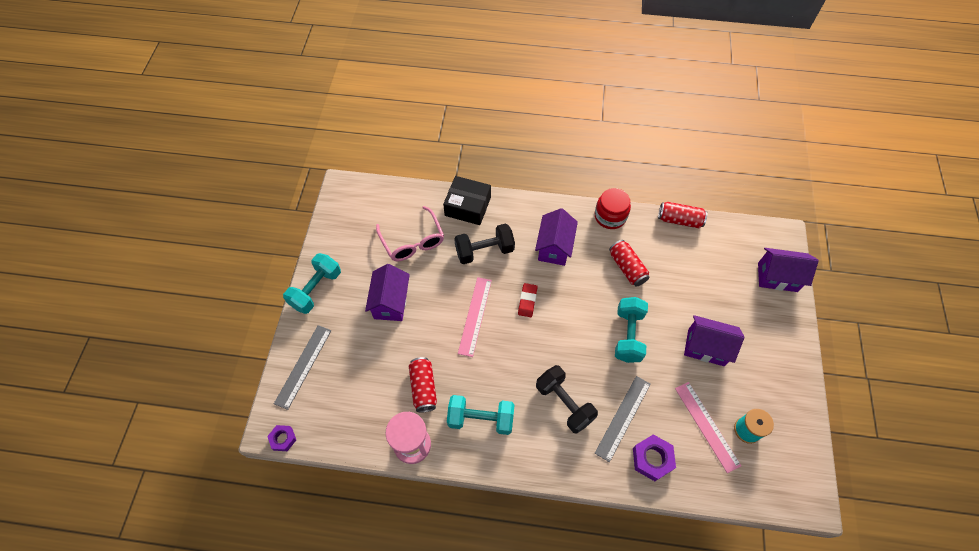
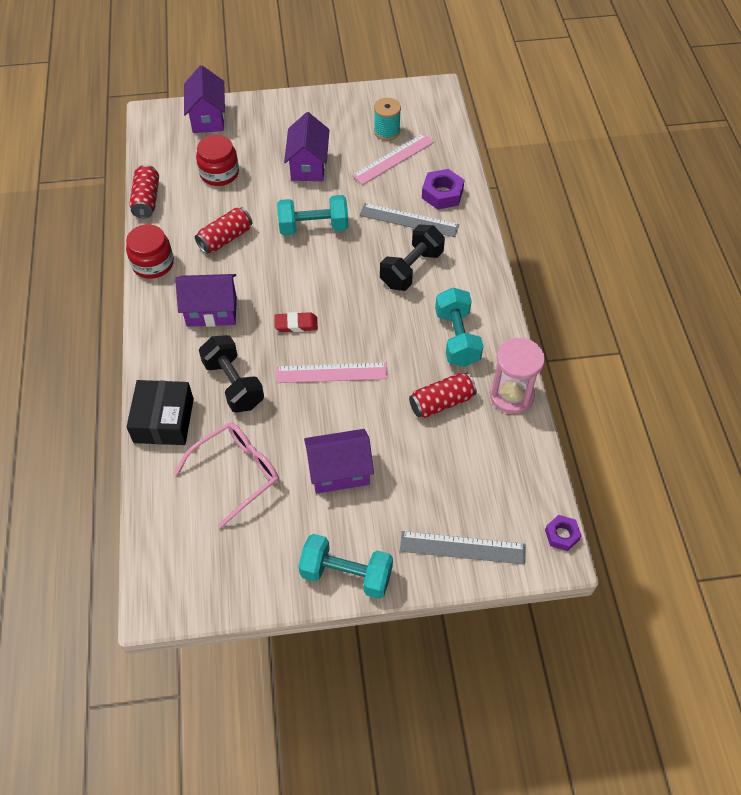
camera: 105 degrees left, 5 degrees down
none -> red jar [196,135,239,186]

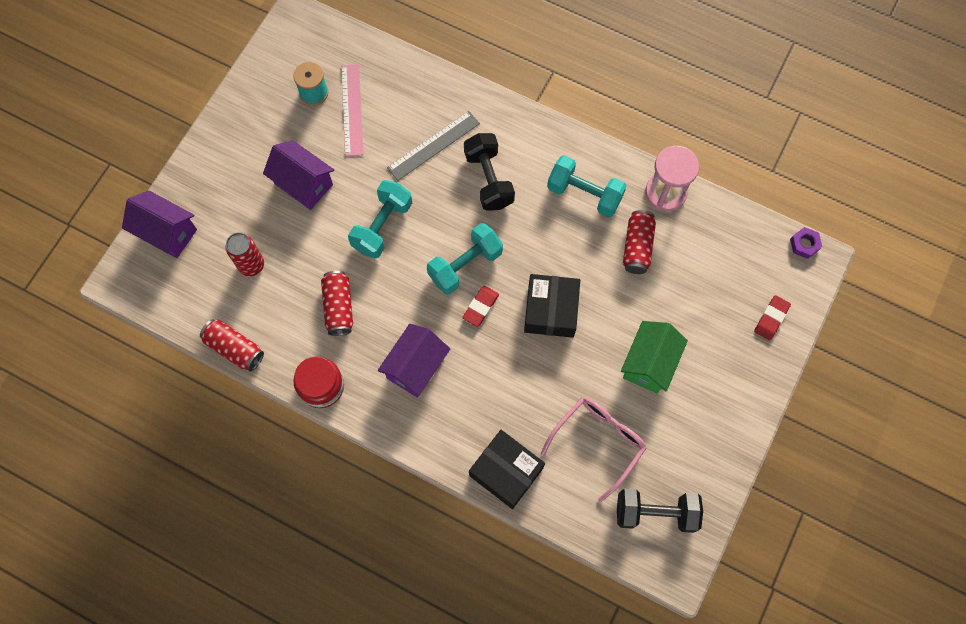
camera: 55 degrees left, 15 degrees up
pink glasses [174,422,279,529] -> pink glasses turned 45 degrees clockwise [541,397,647,502]
red jar [196,135,239,186] -> red can [226,233,264,277]
black dumbbell [199,335,264,413] -> black dumbbell moved to [617,489,703,533]
pink ruler [276,362,388,383] -> black box [524,274,580,338]
turquoise dumbbell [298,534,393,599] -> turquoise dumbbell moved to [427,223,503,295]
purple house [304,429,374,494] -> green house [621,321,688,393]
grey ruler [400,531,526,565] -> red eraser [754,295,791,340]
purple nut [422,169,464,210] -> none

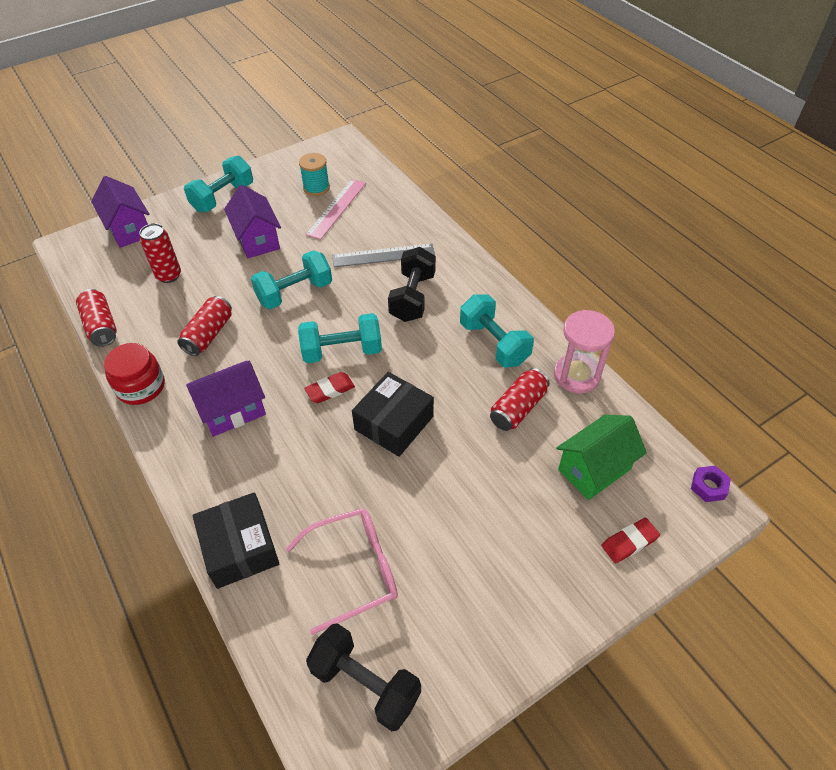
camera: 30 degrees right, 20 degrees down
green house [621,321,688,393] -> green house moved to [556,415,647,500]
none -> turquoise dumbbell [184,156,253,213]

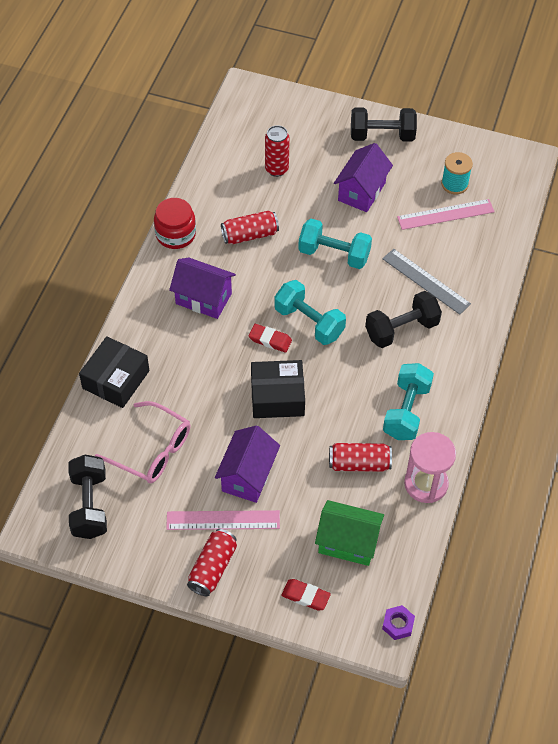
camera: 50 degrees right, 5 degrees up
red can [76,289,117,347] -> red can moved to [187,529,237,596]
purple house [91,176,149,248] -> purple house moved to [215,425,280,503]
turquoise dumbbell [184,156,253,213] -> black dumbbell [351,108,417,142]
none -> pink ruler [166,510,280,530]

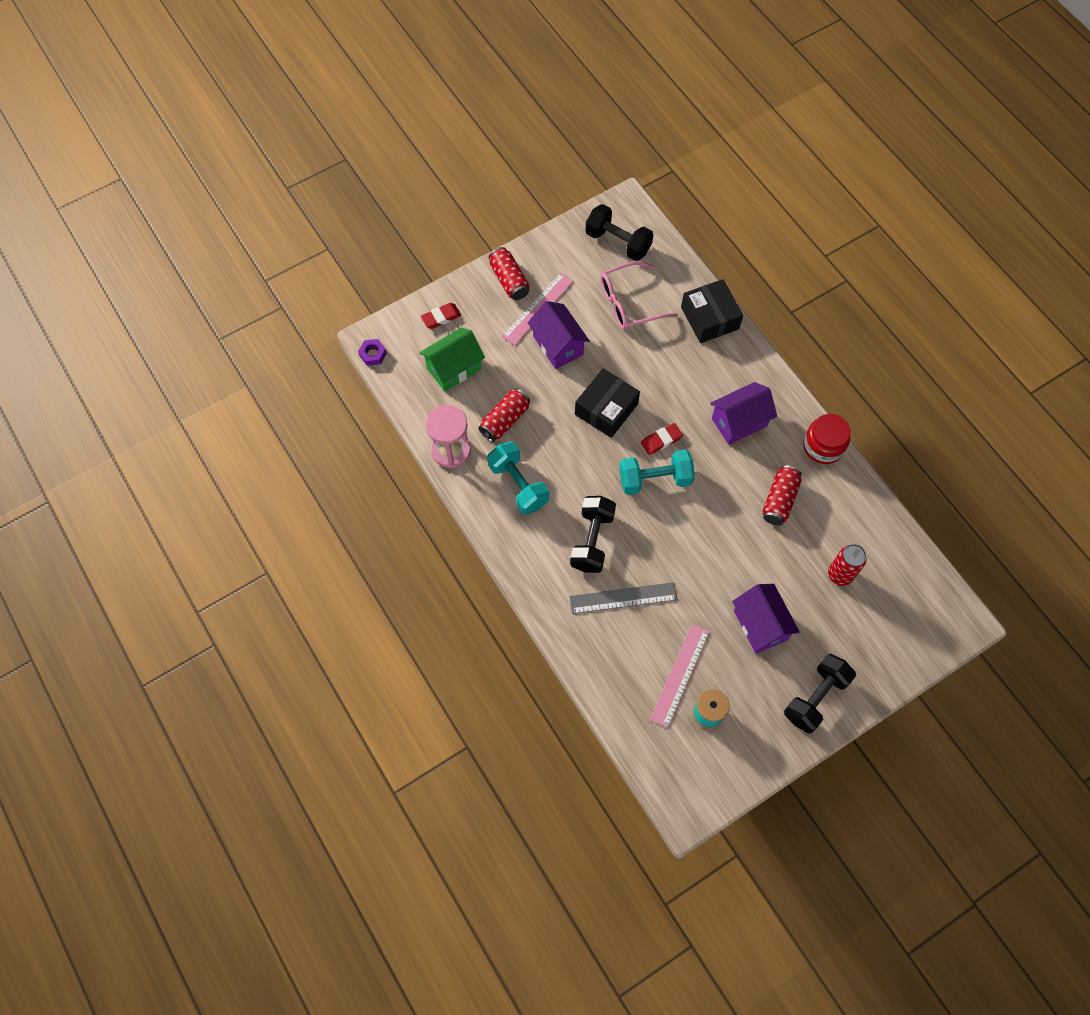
camera: 130 degrees right, 10 degrees up
turquoise dumbbell [298,219,372,269] -> none

